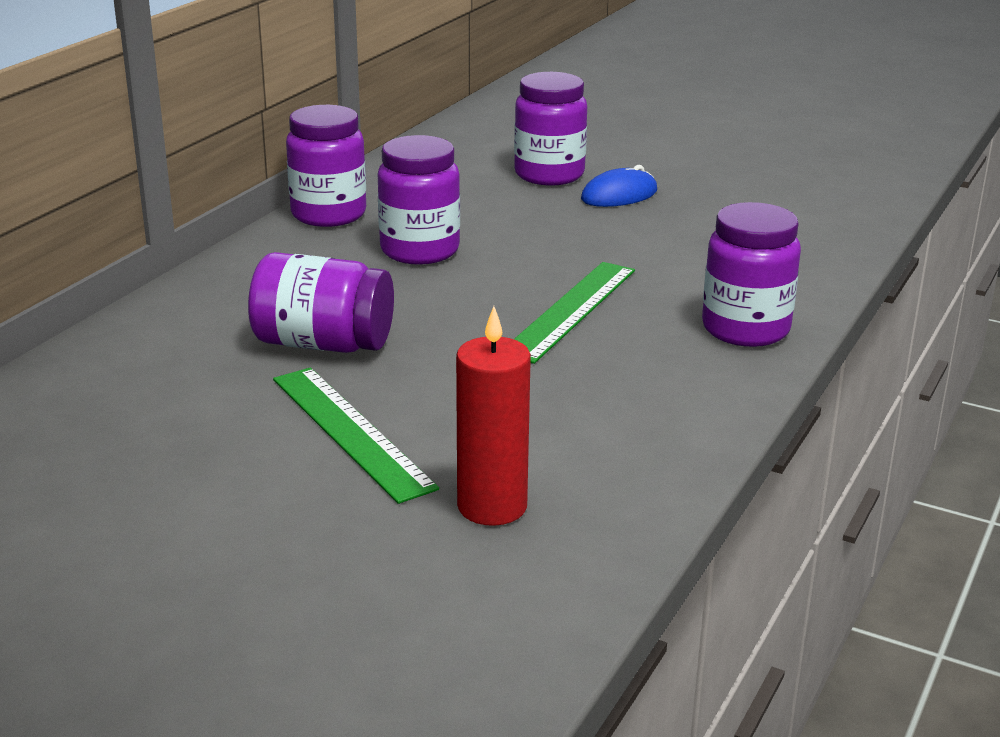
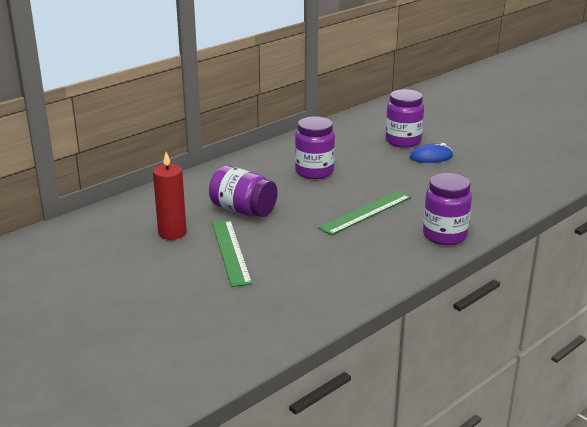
camera: 20 degrees right, 0 degrees up
purple jar [286,105,366,227] -> none
red candle [456,306,531,526] -> red candle moved to [153,152,187,240]

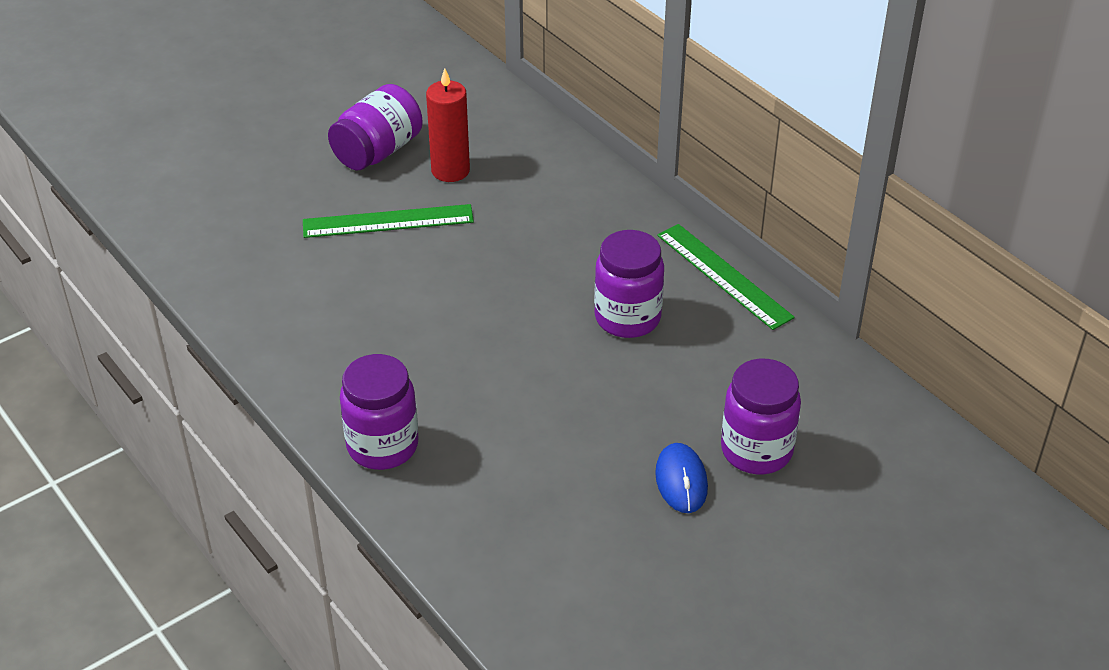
camera: 95 degrees right, 15 degrees up
purple jar [209,165,277,217] -> purple jar moved to [328,84,423,171]
green ruler [318,191,411,235] -> green ruler moved to [657,224,795,330]

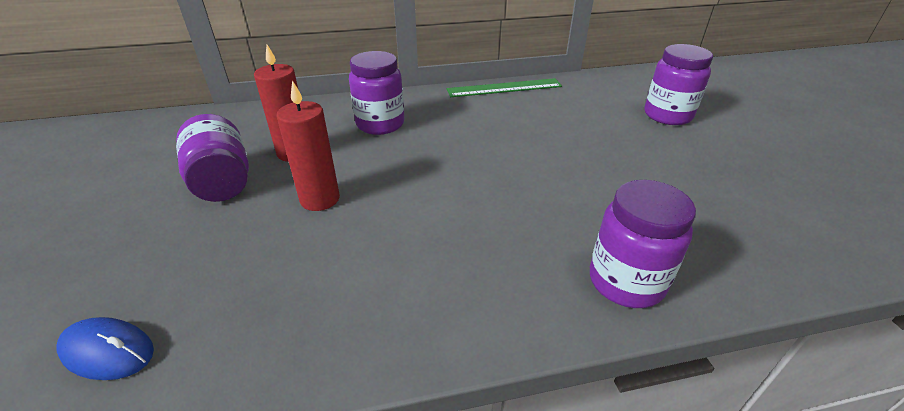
camera: 65 degrees left, 5 degrees down
green ruler [303,204,474,238] -> red candle [277,80,340,211]
purple jar [594,230,664,338] -> purple jar moved to [349,51,404,135]
blue mouse [655,443,708,513] -> blue mouse moved to [57,317,154,380]

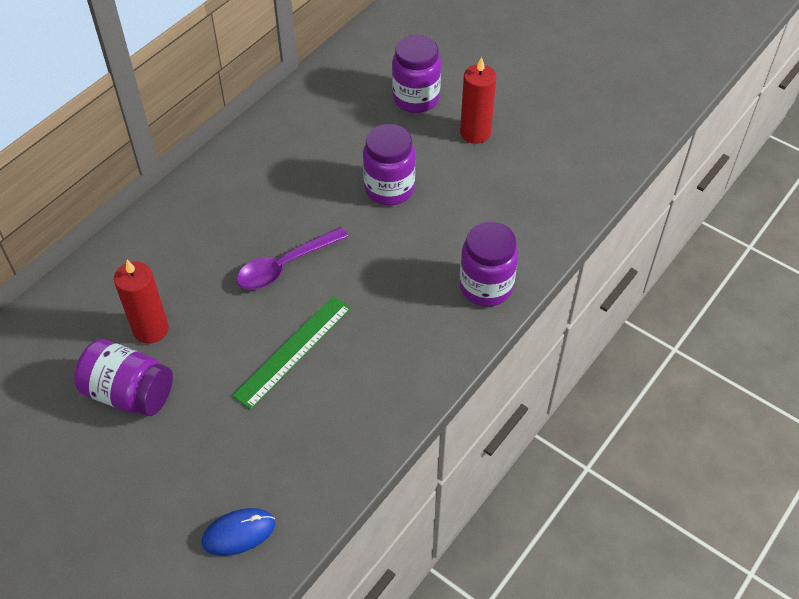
camera: 40 degrees left, 15 degrees up
red candle [277,80,340,211] -> red candle moved to [460,57,496,144]
purple jar [349,51,404,135] -> purple jar moved to [363,124,415,206]
green ruler [447,78,562,97] -> green ruler moved to [232,296,352,410]
none -> purple spoon [236,227,348,290]

